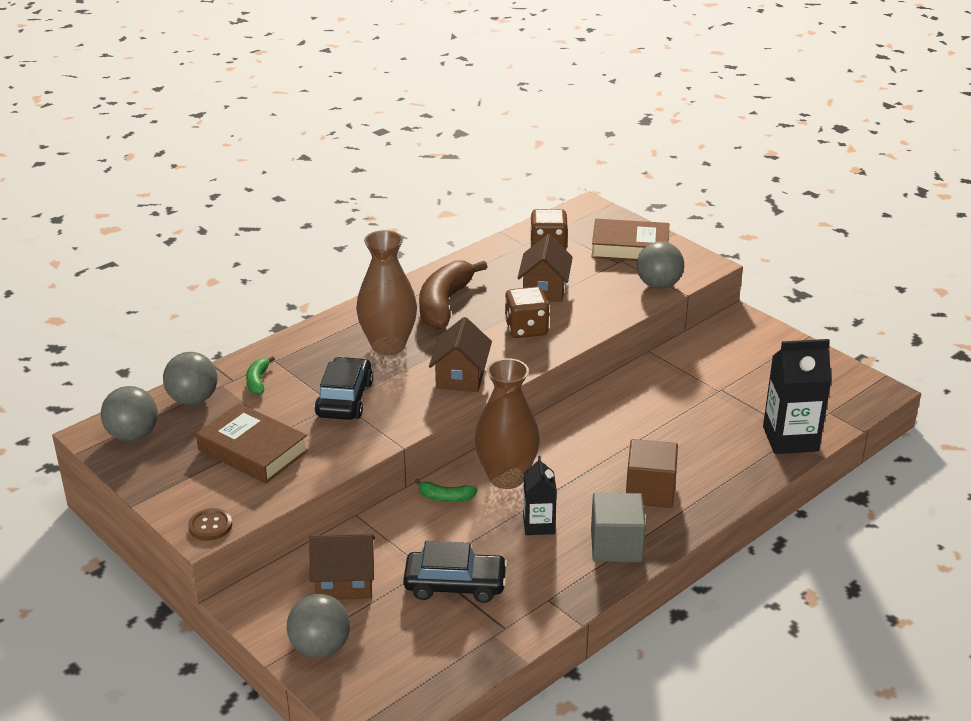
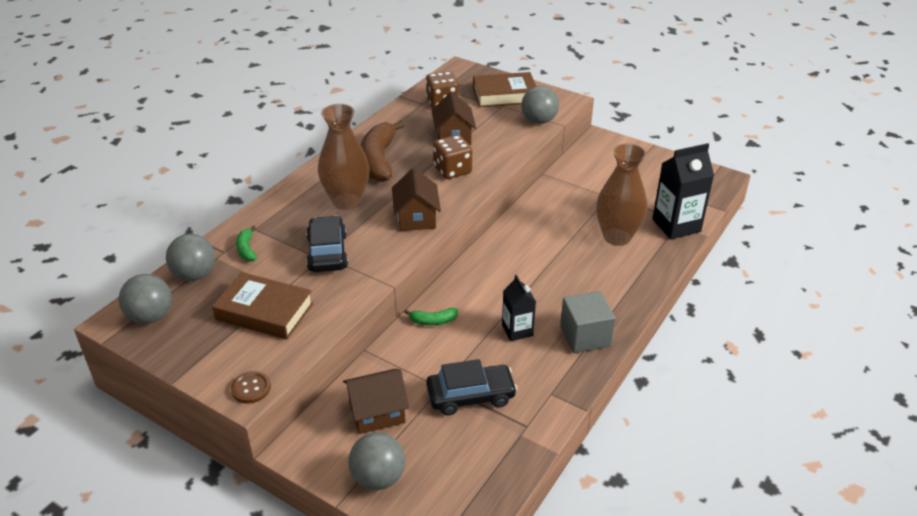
camera: 15 degrees left, 5 degrees up
brown vase [474,358,540,489] -> brown vase moved to [596,143,647,246]
brown cube [626,439,678,508] -> none

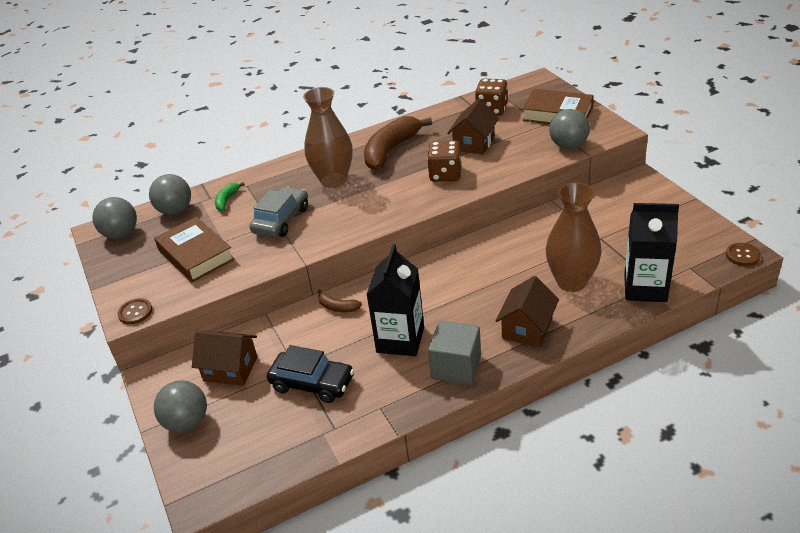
camera: 35 degrees right, 0 degrees up
black car [306,215,348,272] -> grey car [249,186,308,237]
brown house [392,168,441,231] -> brown house moved to [495,276,559,348]
green banana [404,308,458,325] -> brown banana [318,289,362,312]
black carton [502,275,536,341] -> black carton [366,244,424,356], size x1.66
none -> brown button [726,243,761,266]

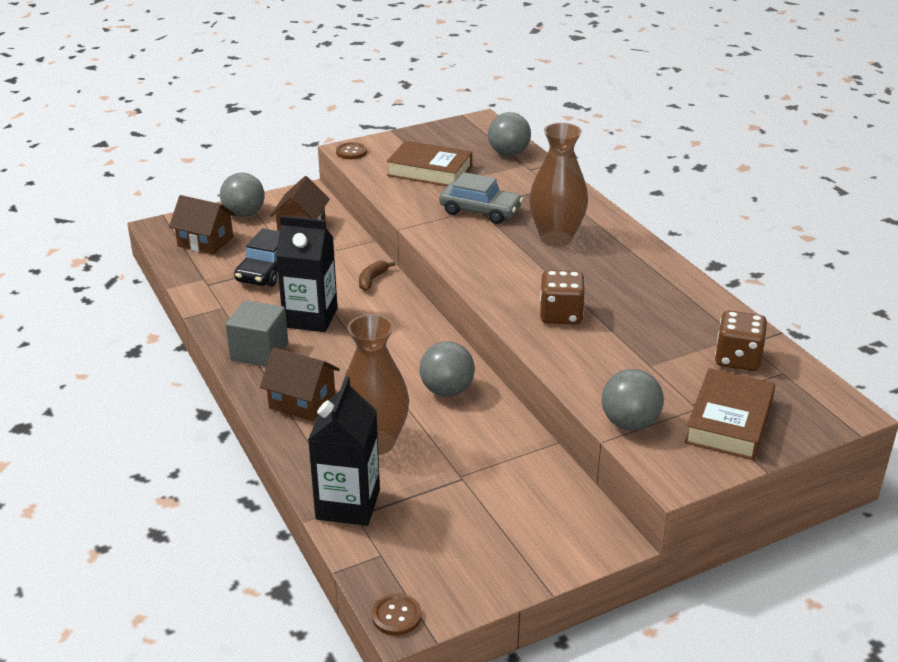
camera: 85 degrees right, 5 degrees down
grey ball [92,197,137,239] -> grey ball moved to [419,341,475,397]
brown book [154,217,235,282] -> brown book turned 60 degrees clockwise [387,141,472,186]
green banana [215,182,245,211] -> none
brown banana [364,116,432,170] -> none
brown house [447,99,499,155] -> brown house moved to [169,195,236,255]

